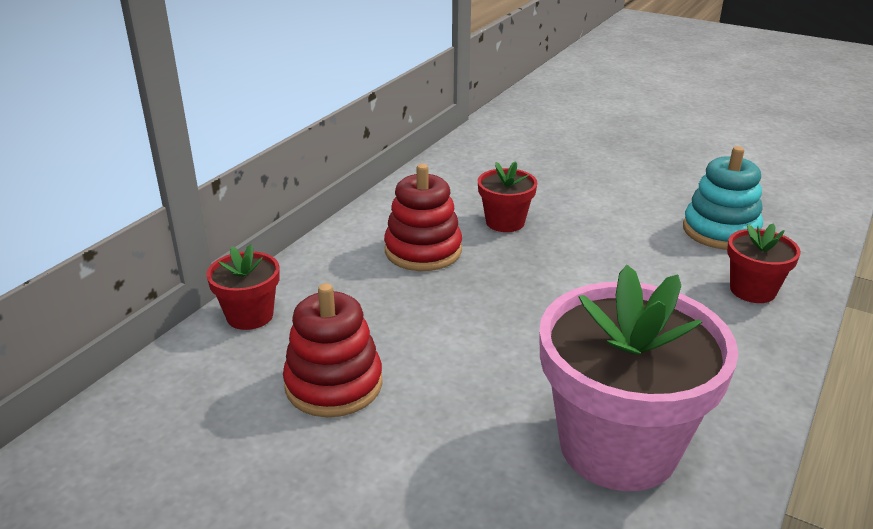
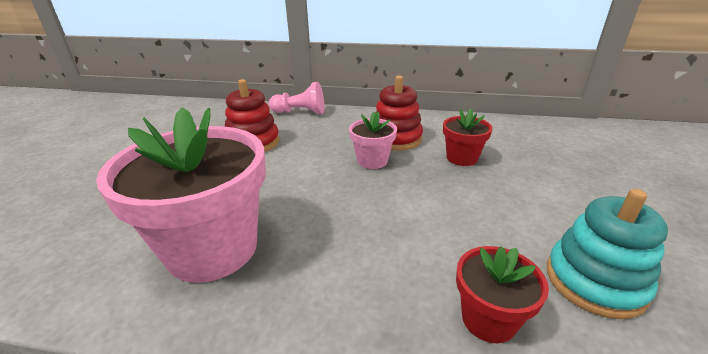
camera: 70 degrees right, 0 degrees up
red flower pot [206,244,280,330] -> pink pawn [269,82,324,114]
none -> pink flower pot [349,112,397,169]

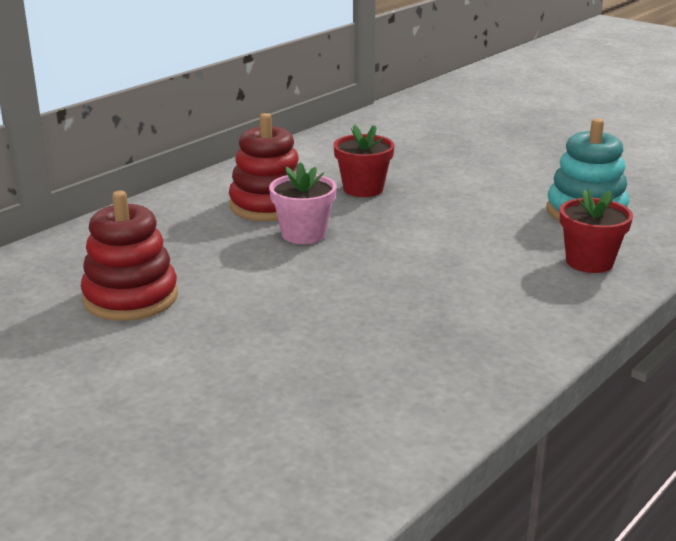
camera: 60 degrees left, 5 degrees down
pink flower pot [96,107,266,283] -> none
pink pawn [269,82,324,114] -> none

